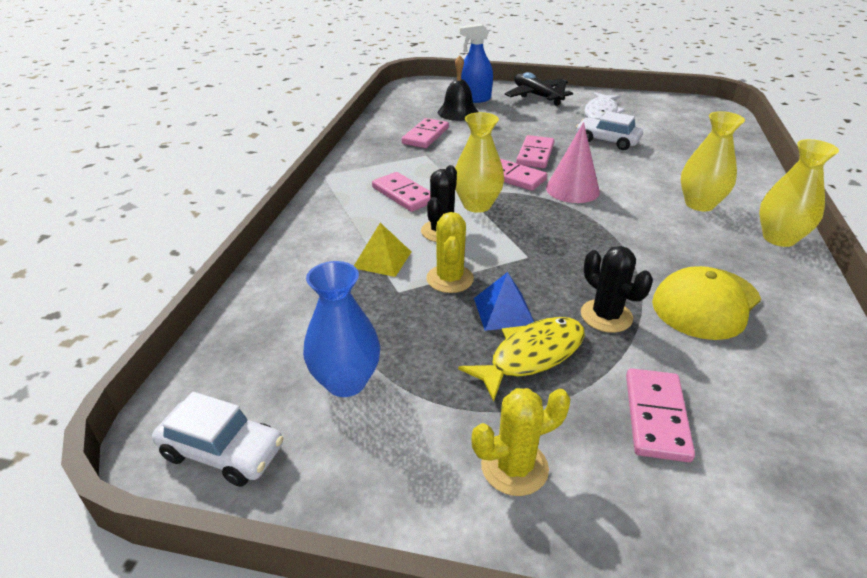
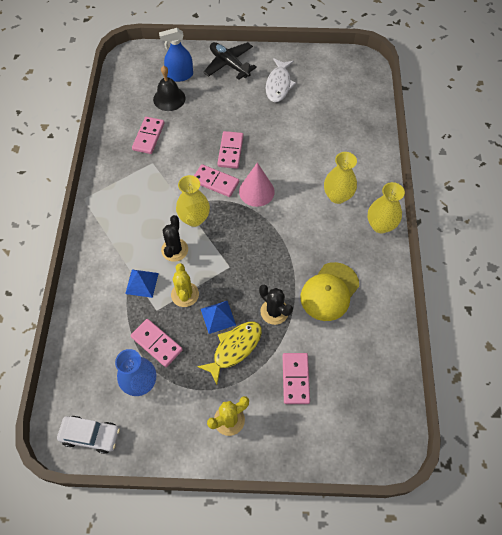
camera: 10 degrees left, 25 degrees up
yellow pyramid [354,223,411,277] -> blue pyramid [125,269,159,298]
pink domino [372,172,430,212] -> pink domino moved to [130,319,183,367]
white car [576,111,643,150] -> none

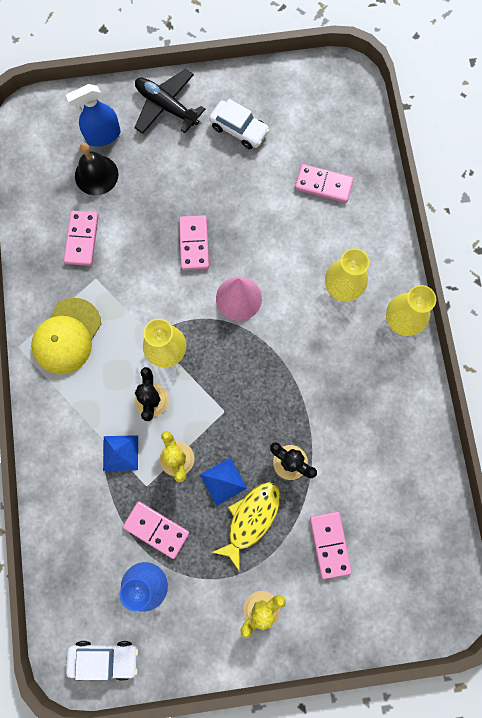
camera: 10 degrees left, 15 degrees up
pink domino [194,164,239,197] -> pink domino moved to [295,164,354,203]
white fish [266,58,296,102] -> white car [209,99,270,149]
yellow cap [300,262,359,321] -> yellow cap moved to [31,298,101,374]

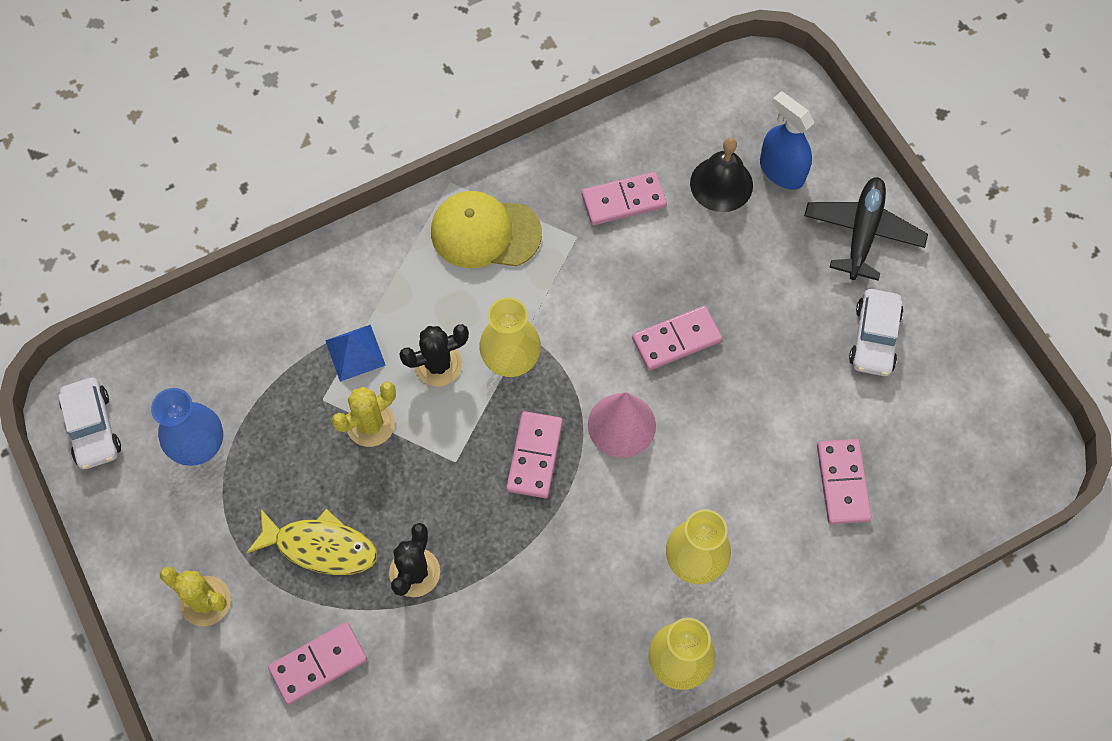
camera: 70 degrees right, 10 degrees down
pink domino [123,502,189,559] -> pink domino moved to [506,411,563,498]
blue pyramid [200,458,247,506] -> none

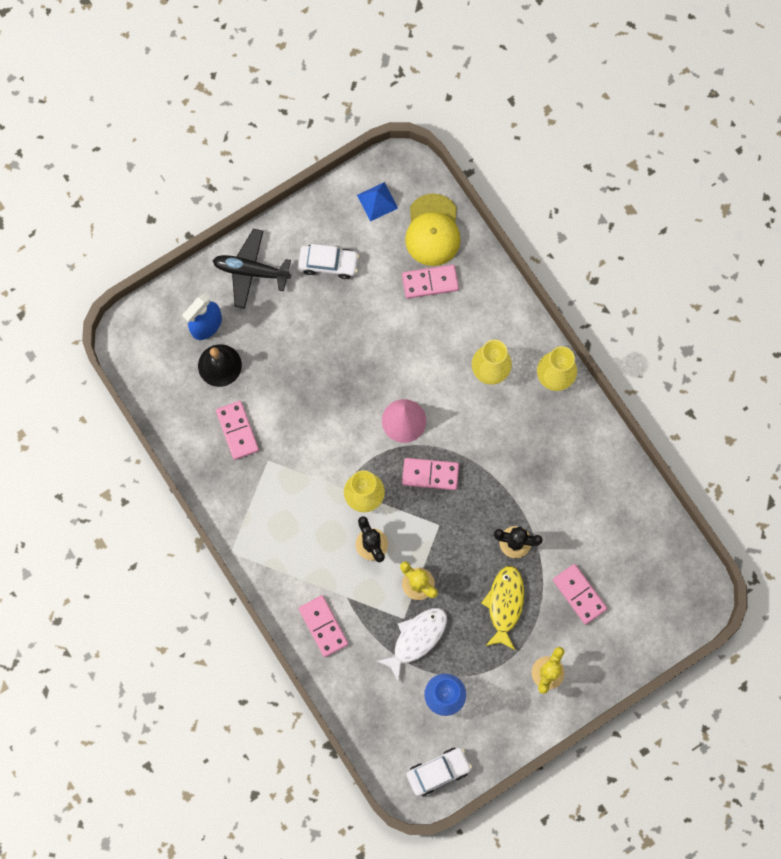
camera: 95 degrees left, 10 degrees up
blue pyramid [325,325,386,382] -> blue pyramid moved to [357,182,398,221]
yellow cap [431,191,542,268] -> yellow cap moved to [405,193,461,266]
pink domino [632,306,722,371] -> pink domino moved to [299,595,348,657]
none -> white fish [377,608,447,681]

